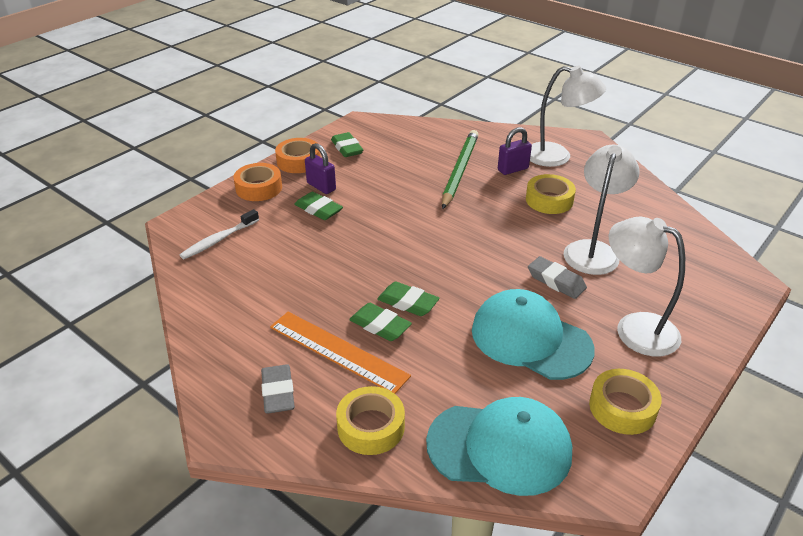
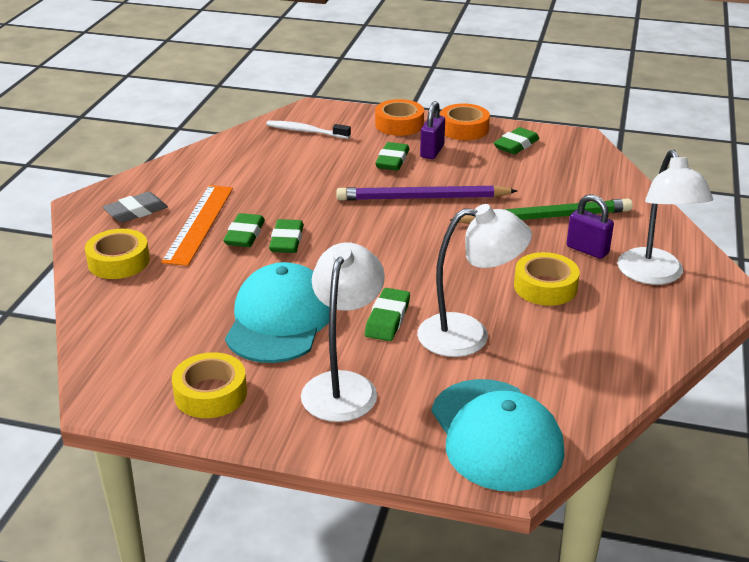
camera: 65 degrees right, 5 degrees down
turquoise cap [426,397,572,496] -> turquoise cap moved to [431,379,564,492]
grey eraser [528,256,587,299] -> green eraser [365,288,410,341]
none -> purple pencil [336,185,517,201]

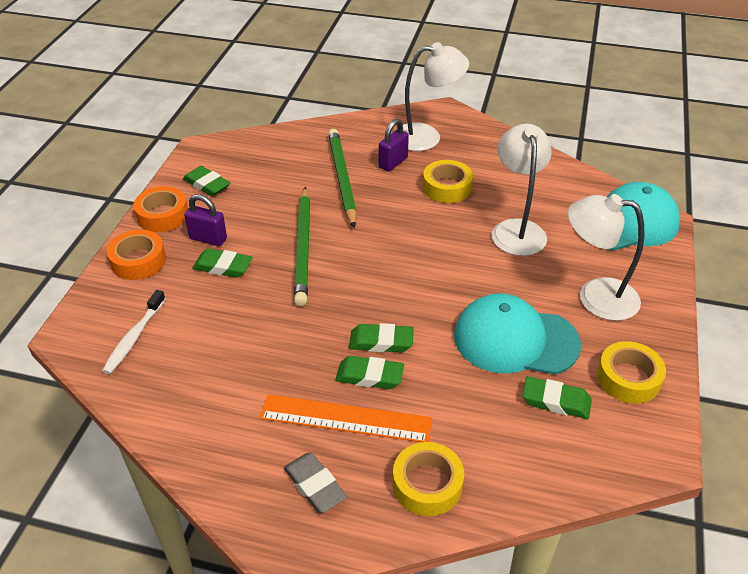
camera: 90 degrees left, 10 degrees up
purple pencil [336,185,517,201] -> green pencil [294,187,310,306]
green eraser [365,288,410,341] -> green eraser moved to [522,376,592,419]

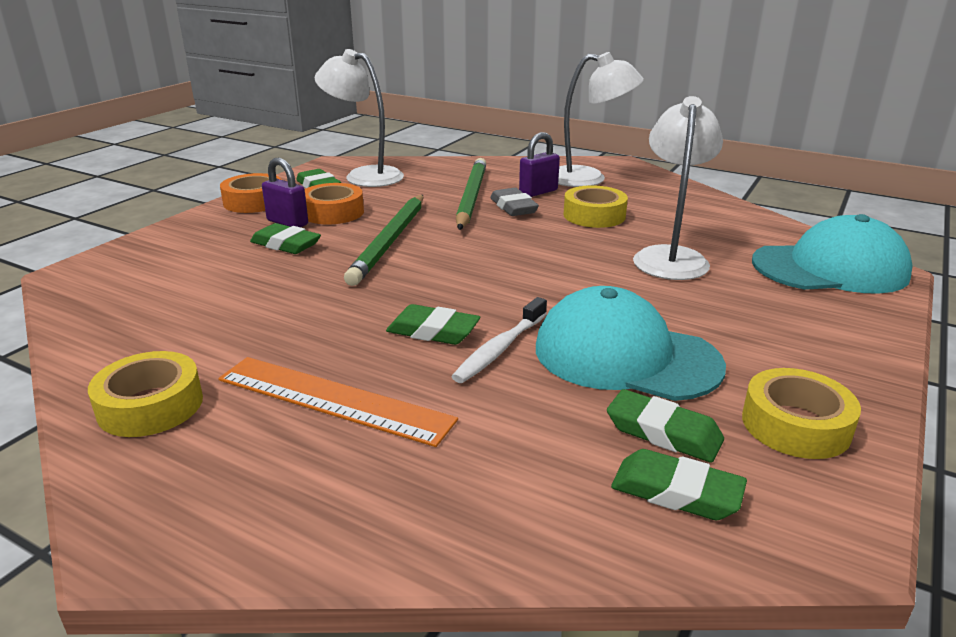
camera: 15 degrees right, 15 degrees down
white toothbrush [102,290,166,374] -> white toothbrush moved to [451,297,547,383]
orange tape [107,230,166,280] -> orange tape moved to [305,183,364,225]
grey eraser [284,453,347,513] -> grey eraser moved to [490,188,539,216]
green eraser [335,356,404,389] -> green eraser moved to [611,449,747,520]
yellow tape [393,442,464,516] -> yellow tape moved to [88,351,203,437]
white lamp [568,194,644,321] -> white lamp moved to [314,49,404,187]

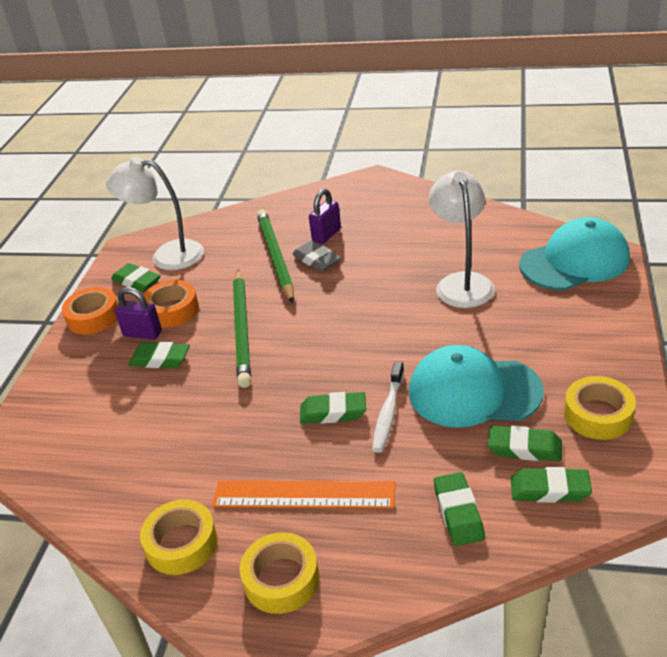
camera: 15 degrees left, 10 degrees up
white lamp [558,52,644,187] -> none
yellow tape [563,185,628,228] -> yellow tape moved to [240,532,320,614]
none -> green eraser [434,472,485,546]

